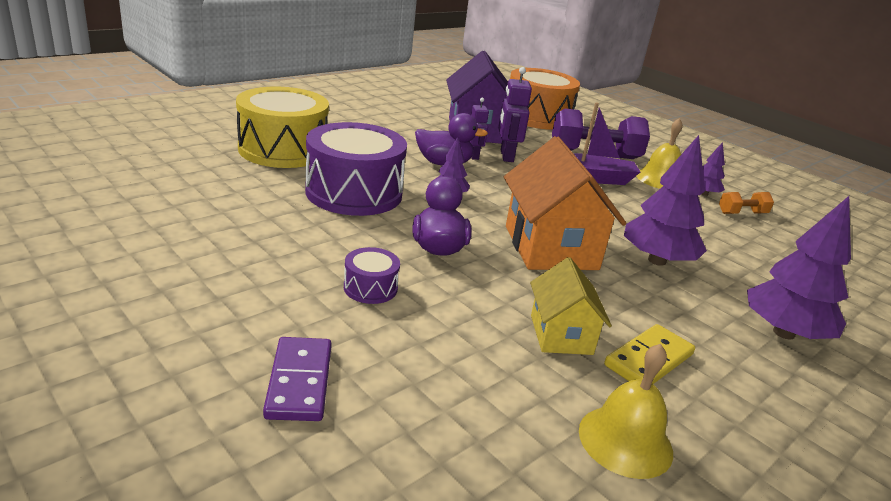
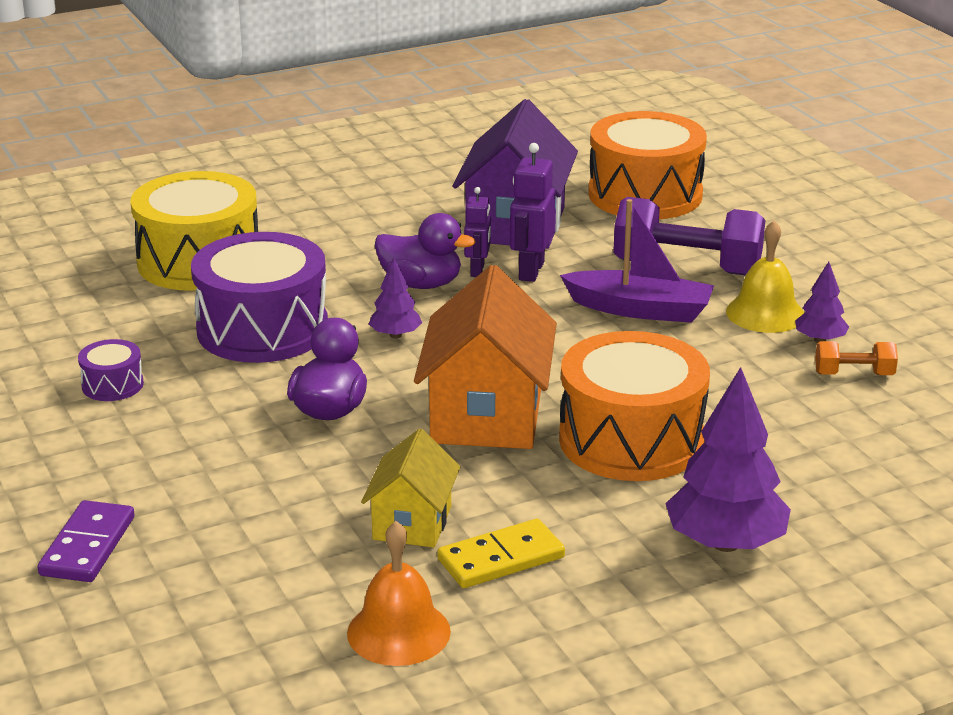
camera: 20 degrees right, 0 degrees up
purple drum [344,247,400,304] -> purple drum moved to [78,339,144,401]
yellow bell [579,344,673,479] -> orange bell [347,521,451,666]
purple tree [624,135,707,266] -> orange drum [559,331,710,481]

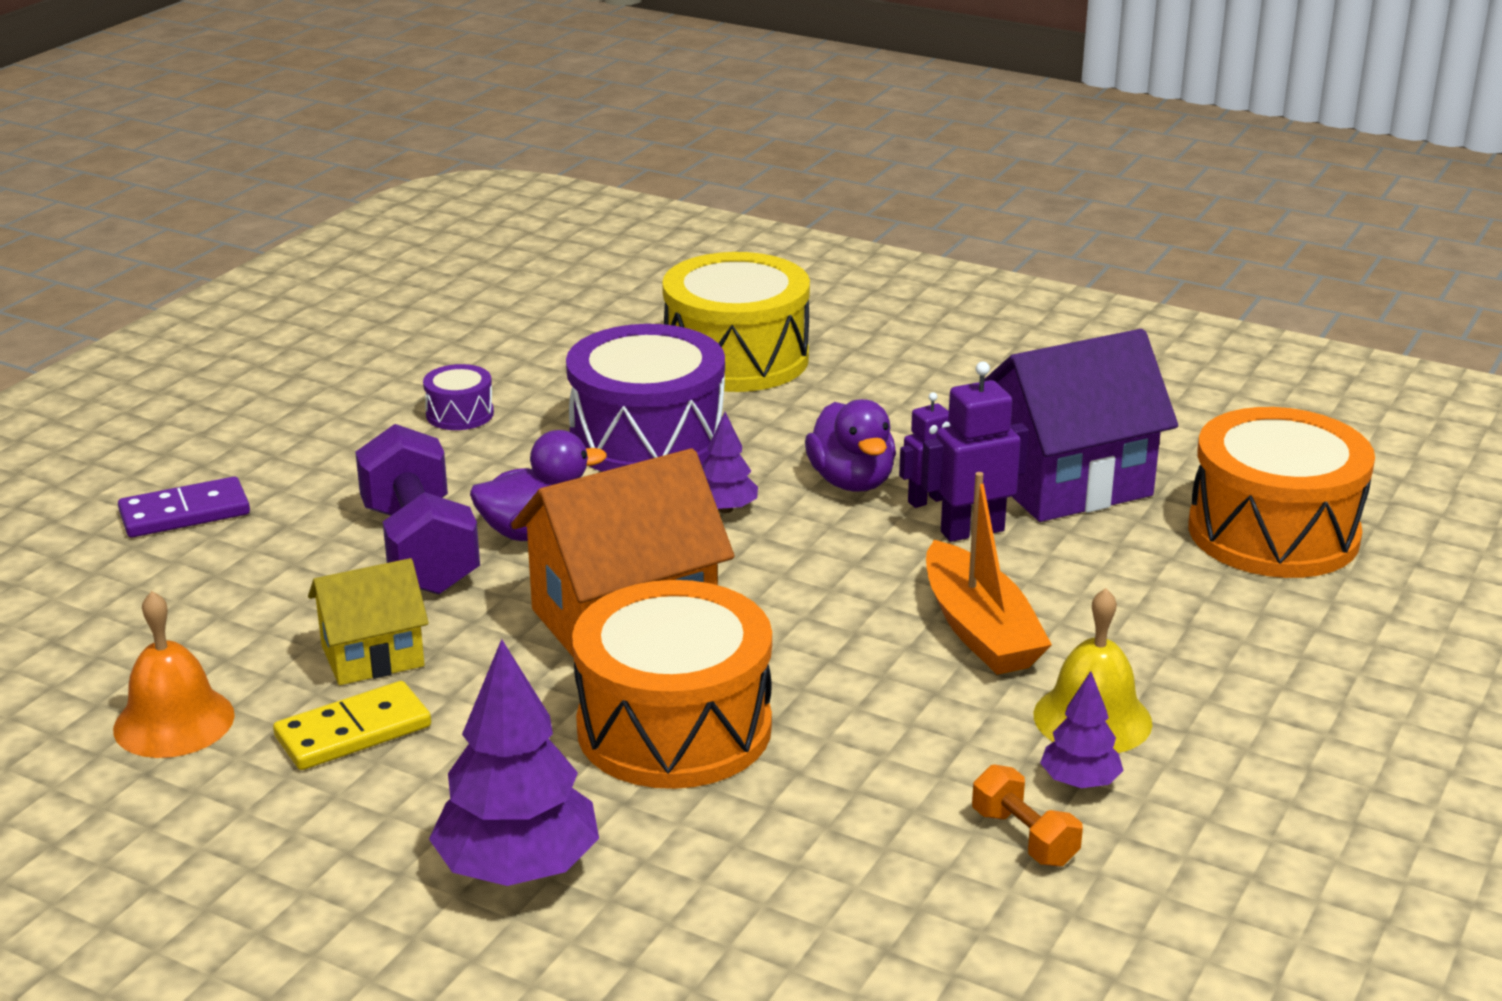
camera: 55 degrees right, 0 degrees up
yellow domino [437,519,565,588] -> yellow domino turned 60 degrees counterclockwise [273,681,431,770]
purple boat [560,199,714,323] -> orange boat [926,472,1052,675]
purple dumbbell [613,197,765,275] -> purple dumbbell moved to [355,424,480,595]

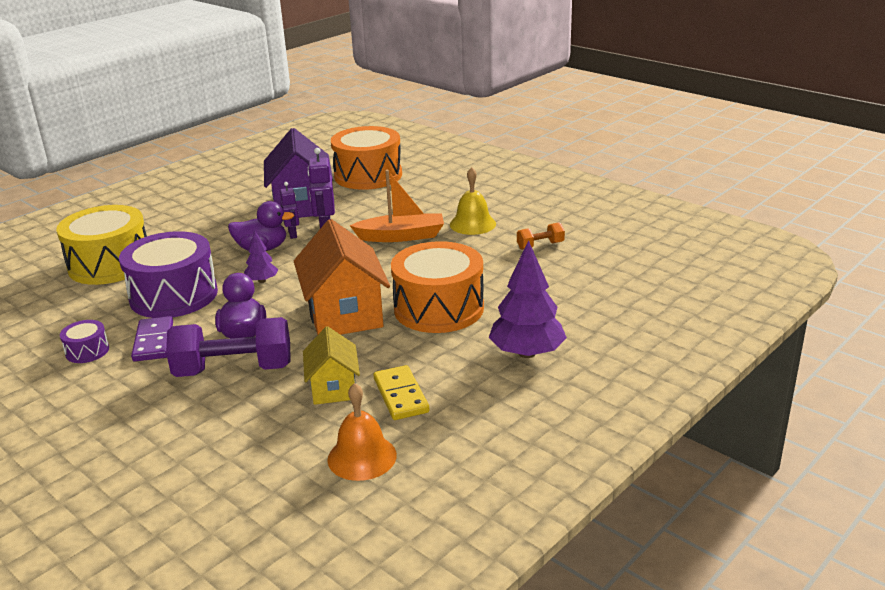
camera: 75 degrees left, 0 degrees up
purple domino [118,476,250,538] -> purple domino moved to [131,316,173,361]
purple tree [1040,671,1124,788] -> none

